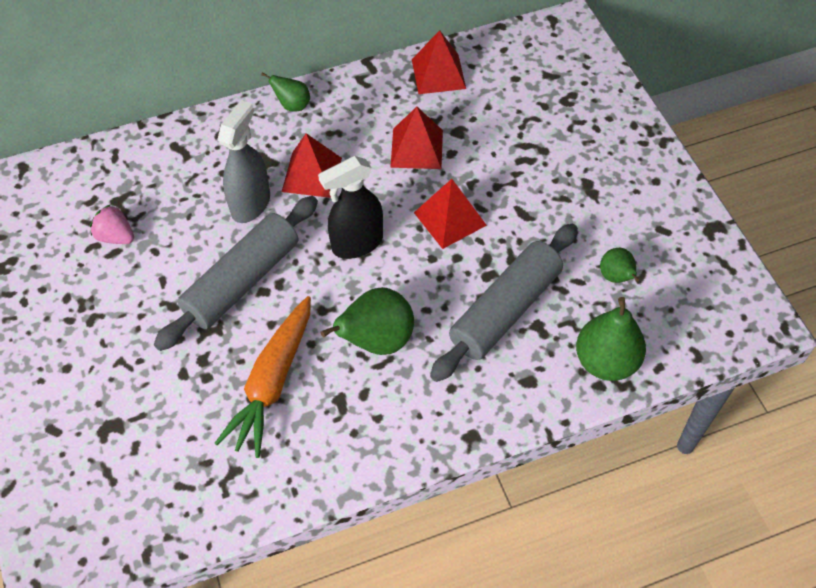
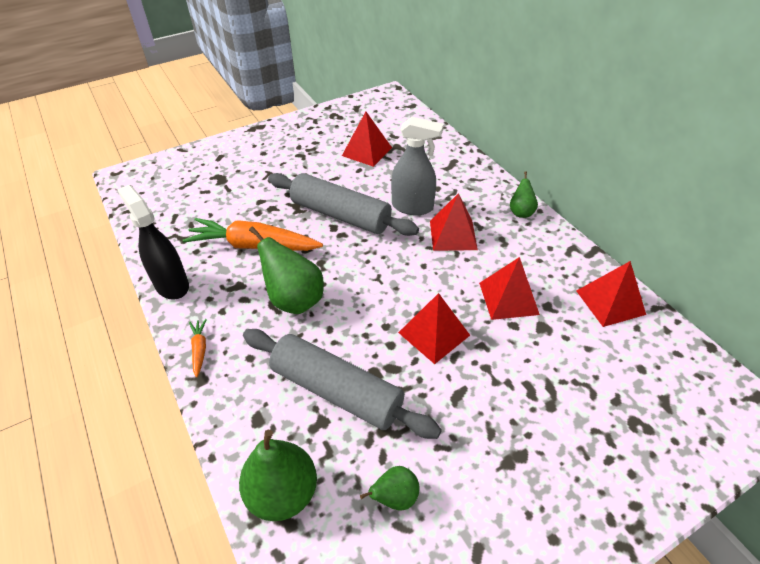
camera: 80 degrees right, 10 degrees down
pink strawberry [90,204,134,244] -> red pyramid [342,112,392,167]
black spray bottle [318,156,383,259] -> black spray bottle moved to [117,185,189,300]
none -> orange carrot [189,319,207,378]

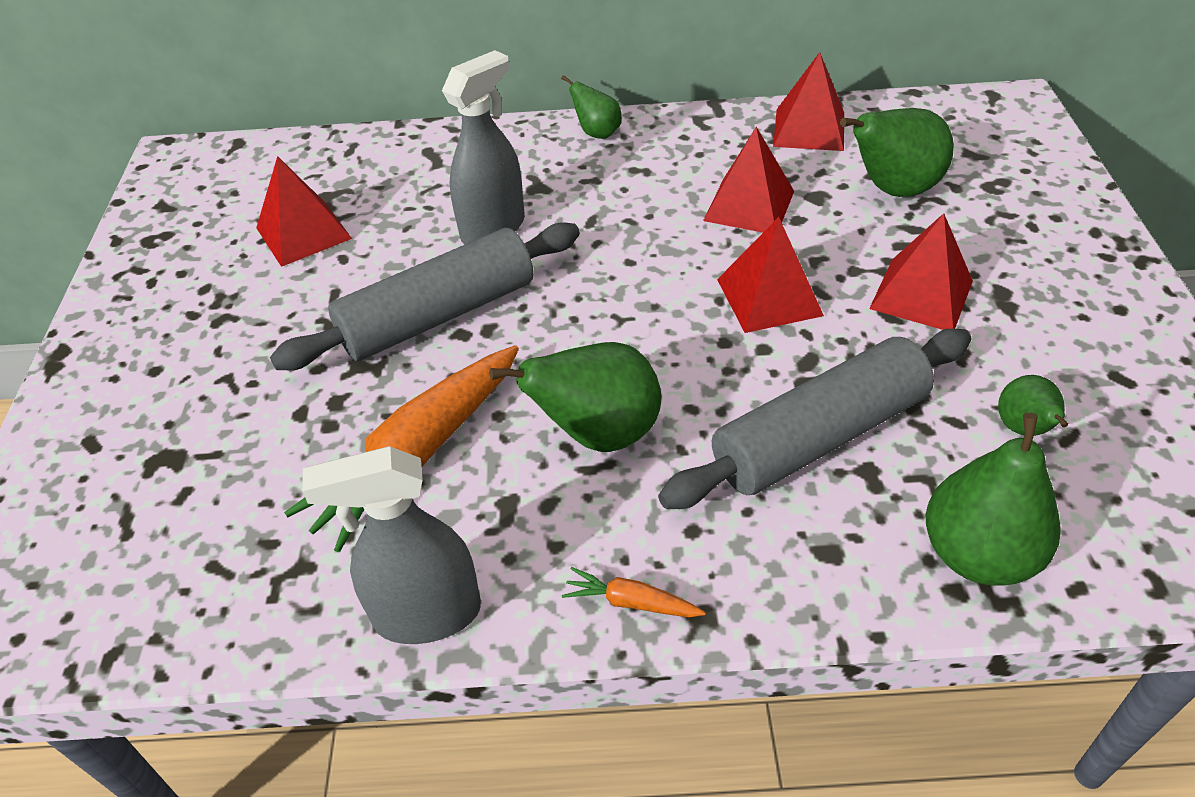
camera: 60 degrees left, 0 degrees up
black spray bottle [117,185,189,300] -> grey spray bottle [302,446,481,644]
red pyramid [430,193,478,251] -> red pyramid moved to [869,213,973,330]
none -> green pear [840,108,954,197]

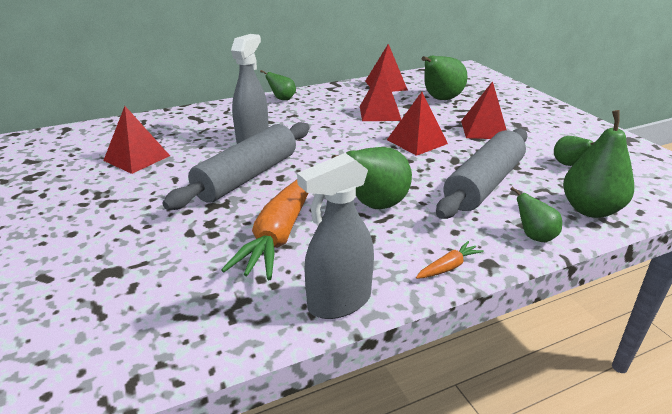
camera: 25 degrees left, 15 degrees down
orange carrot [562,567,706,617] -> orange carrot turned 150 degrees clockwise [416,241,484,279]
none -> green pear [510,187,562,242]

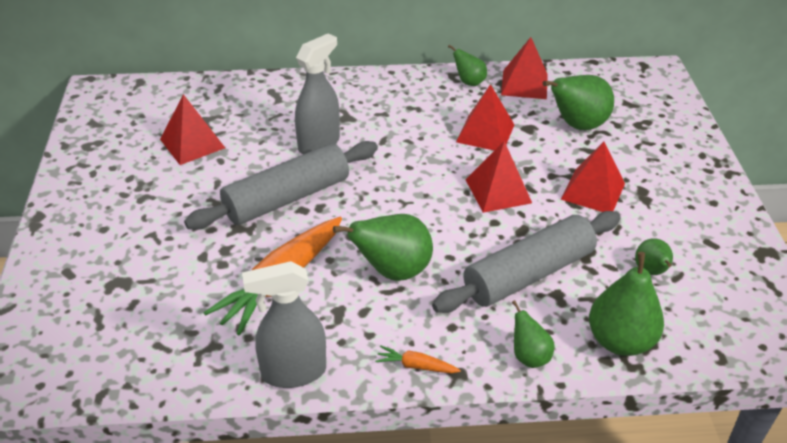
camera: 20 degrees right, 10 degrees up
green pear [260,70,296,100] -> green pear moved to [448,45,487,86]
orange carrot [416,241,484,279] -> orange carrot turned 150 degrees counterclockwise [375,345,461,373]

